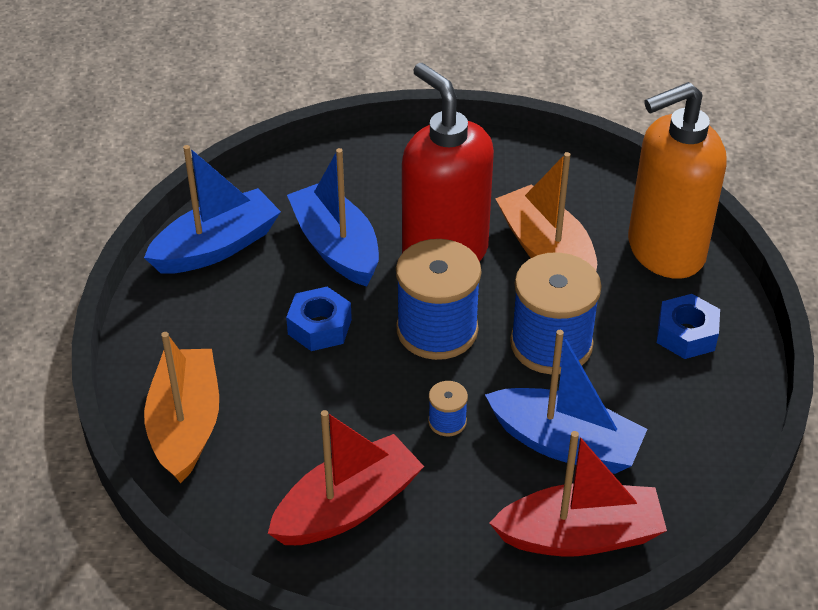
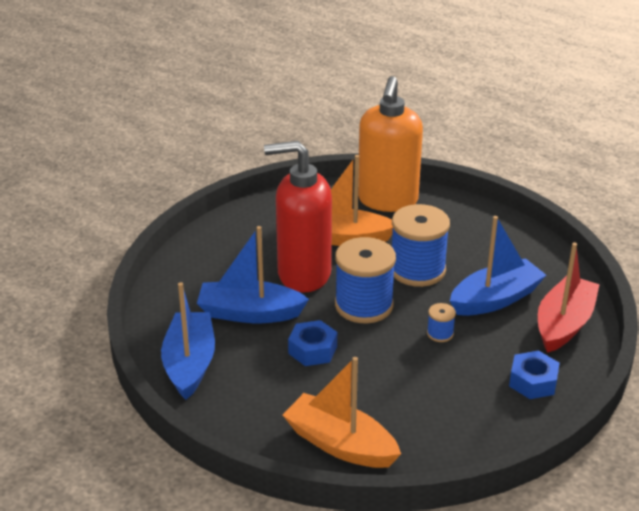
camera: 55 degrees left, 10 degrees down
red boat [268,410,424,545] -> none
blue nut [657,294,720,359] -> blue nut moved to [509,351,560,399]

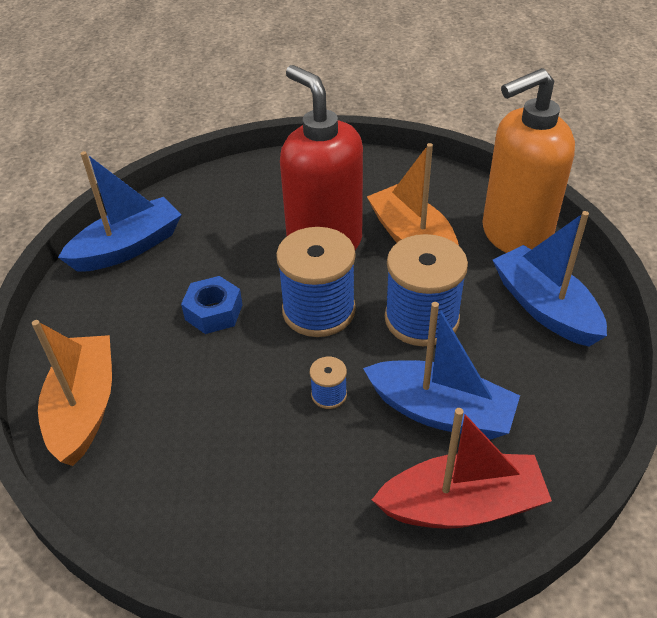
camera: 55 degrees right, 10 degrees up
blue boat [197,226,309,323] -> blue boat moved to [493,211,607,347]
blue nut [509,351,560,399] -> none

